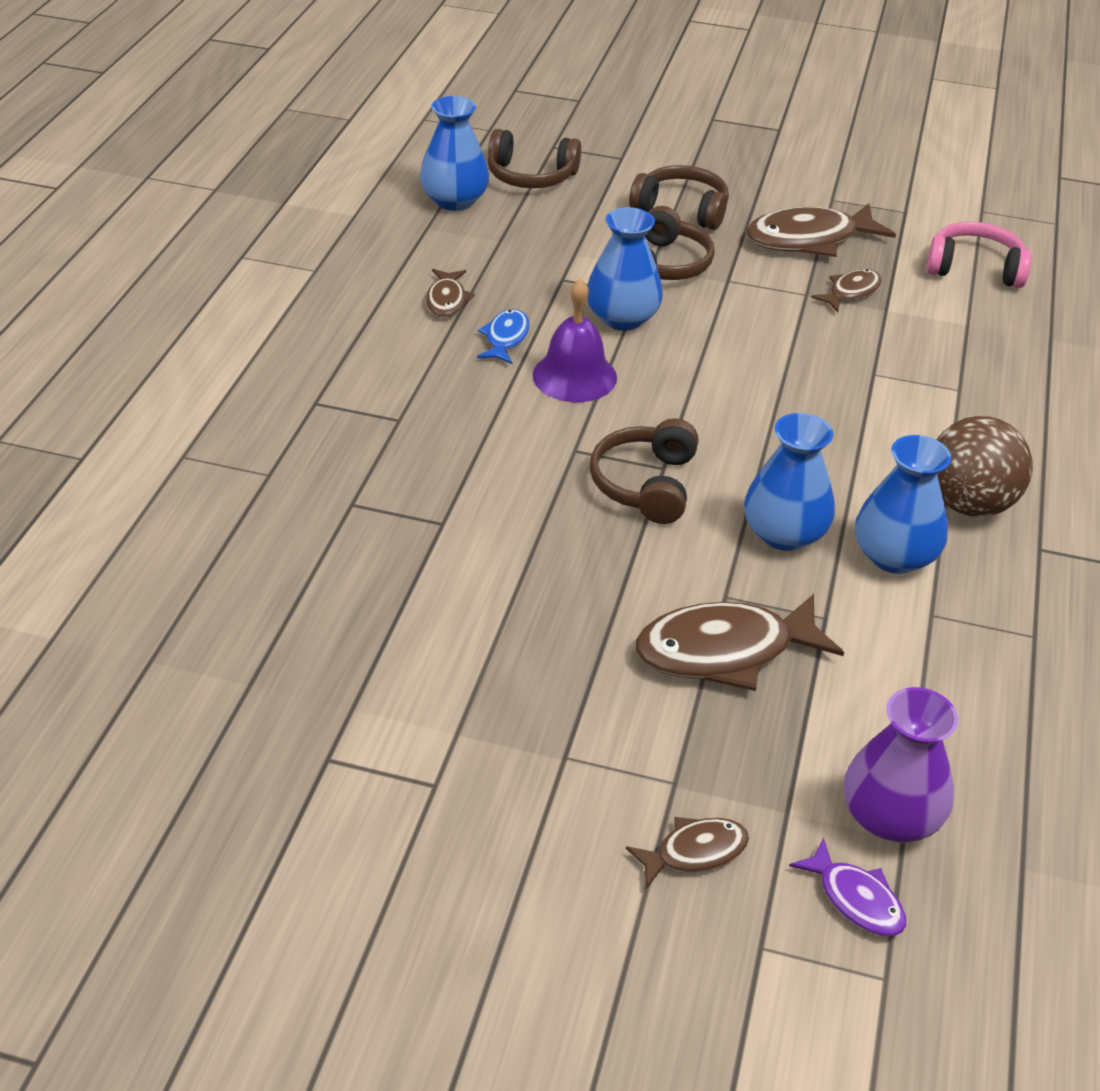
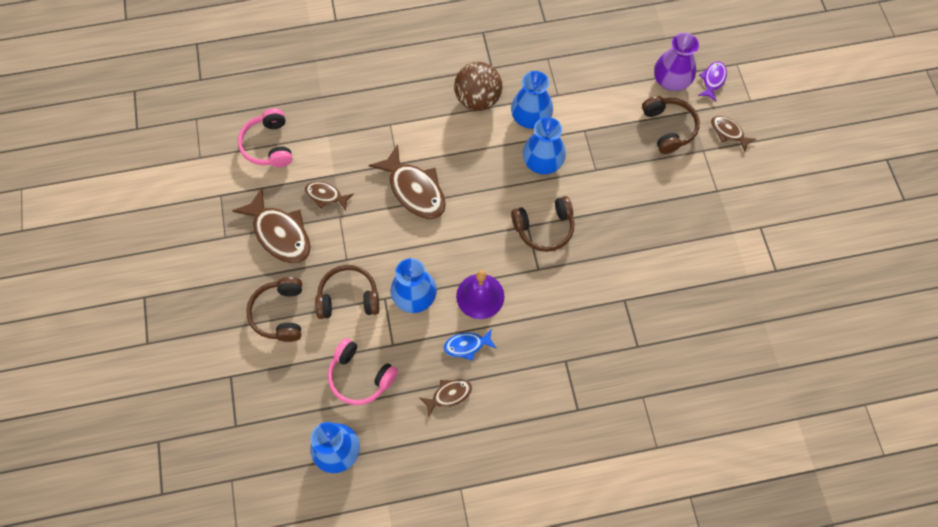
camera: 115 degrees left, 25 degrees up
brown headphones [488,129,581,188] -> brown headphones moved to [642,96,700,154]
brown fish [636,594,844,691] -> brown fish moved to [369,145,446,219]
none -> pink headphones [328,338,398,405]

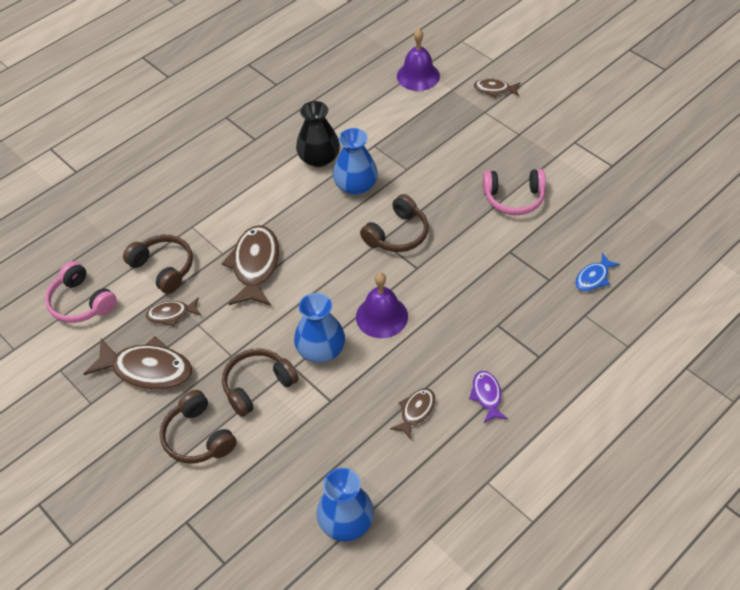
camera: 30 degrees left, 15 degrees down
pink headphones [328,338,398,405] -> pink headphones moved to [483,169,546,215]
brown fish [369,145,446,219] -> brown fish turned 105 degrees counterclockwise [221,225,279,306]
blue fish [444,328,497,361] -> blue fish moved to [575,253,620,291]
brown ball [454,62,502,111] -> none
blue vase [511,71,553,129] -> black vase [296,101,340,167]
brown headphones [642,96,700,154] -> brown headphones moved to [123,235,193,294]
purple vase [654,33,699,91] -> purple bell [397,29,440,91]
purple fish [698,62,727,102] -> purple fish moved to [469,371,508,423]

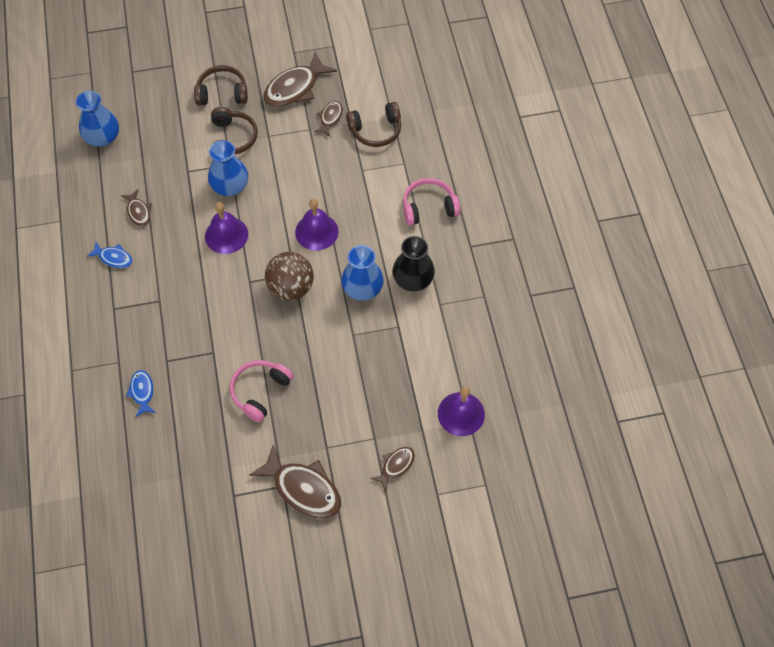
camera: 120 degrees right, 10 degrees up
pink headphones [45,261,117,323] -> pink headphones moved to [403,178,460,225]
brown fish [221,225,279,306] -> brown fish moved to [249,445,341,519]
brown headphones [360,194,428,252] -> brown ball [265,252,314,300]
purple fish [469,371,508,423] -> blue fish [86,242,133,268]
none -> purple bell [295,199,339,251]

